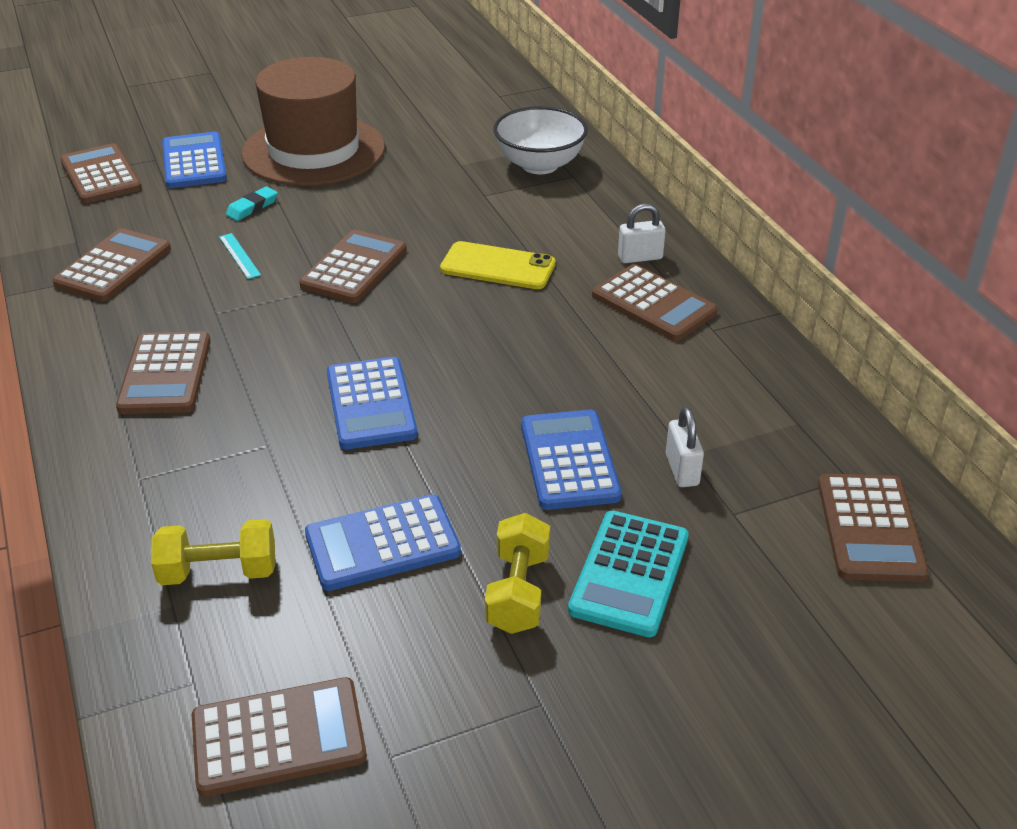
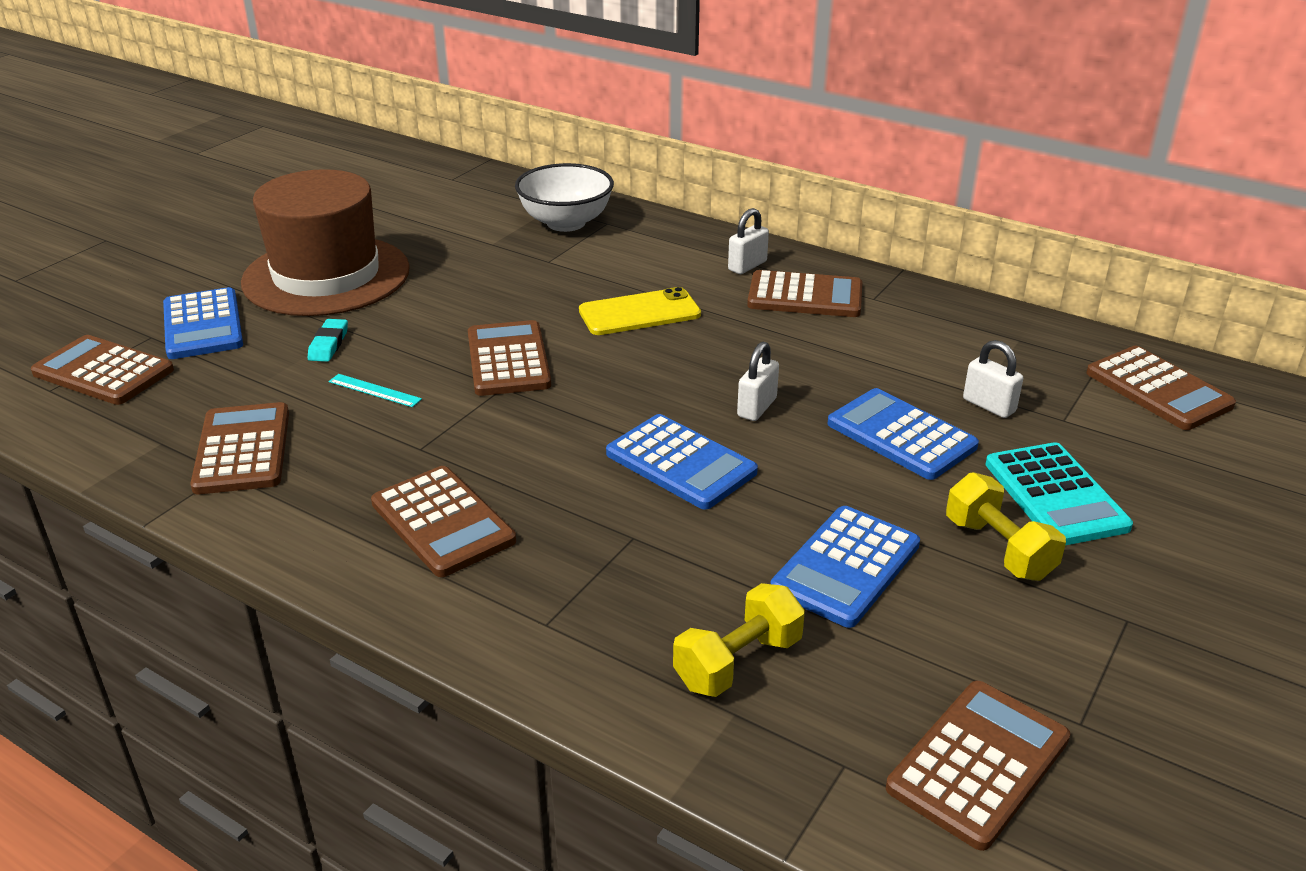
camera: 35 degrees left, 5 degrees down
blue calculator [162,132,227,188] -> blue calculator turned 150 degrees counterclockwise [163,287,243,359]
none -> white padlock [737,342,779,421]

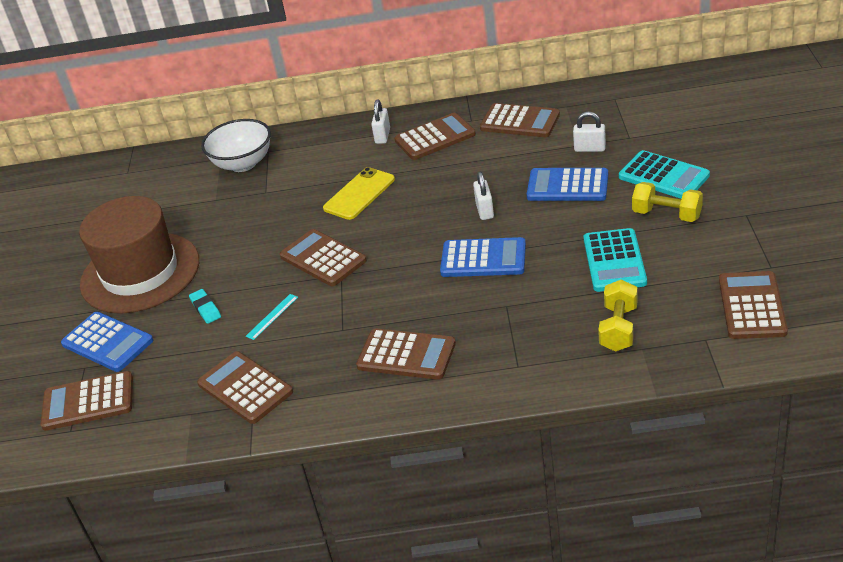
camera: 30 degrees left, 5 degrees up
turquoise ruler [329,374,422,407] -> turquoise ruler turned 45 degrees counterclockwise [246,294,298,340]
blue calculator [770,506,920,628] -> turquoise calculator [584,228,647,292]
brown calculator [1086,346,1236,430] -> brown calculator moved to [480,103,560,137]

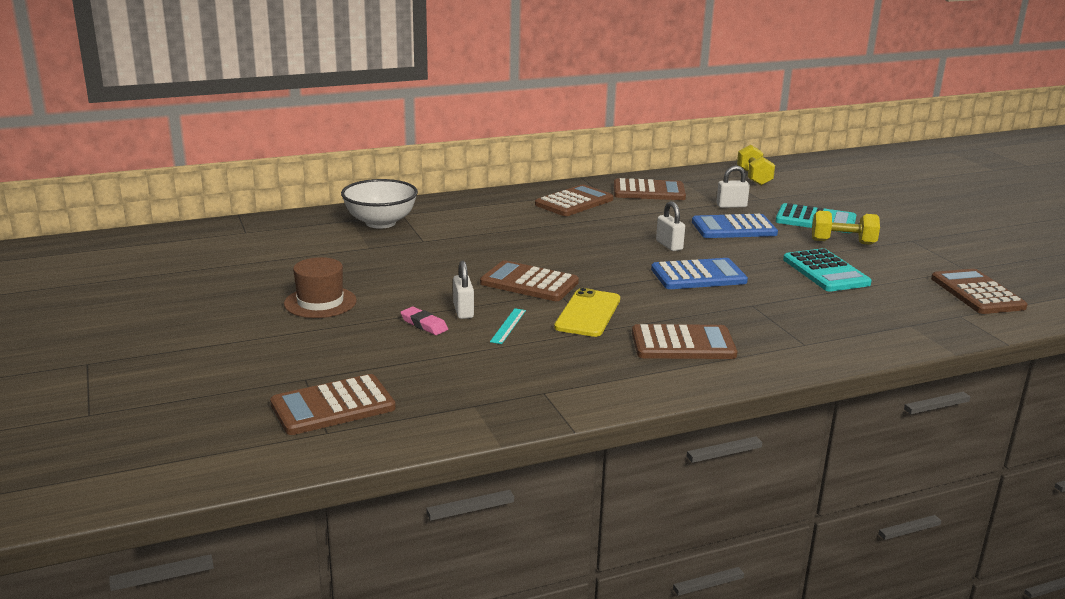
camera: 25 degrees left, 15 degrees down
blue calculator [61,312,153,372] -> none
brown hat [79,196,199,314] -> brown hat [284,257,357,318], size x0.51
turquoise eraser [189,289,221,324] -> pink eraser [400,307,448,335]
brown calculator [197,351,293,424] -> none
yellow phone [323,167,395,220] -> yellow phone moved to [554,288,620,337]
white padlock [371,100,390,144] -> white padlock moved to [453,261,474,319]
yellow dumbbell [598,280,638,352] -> yellow dumbbell moved to [737,145,775,186]

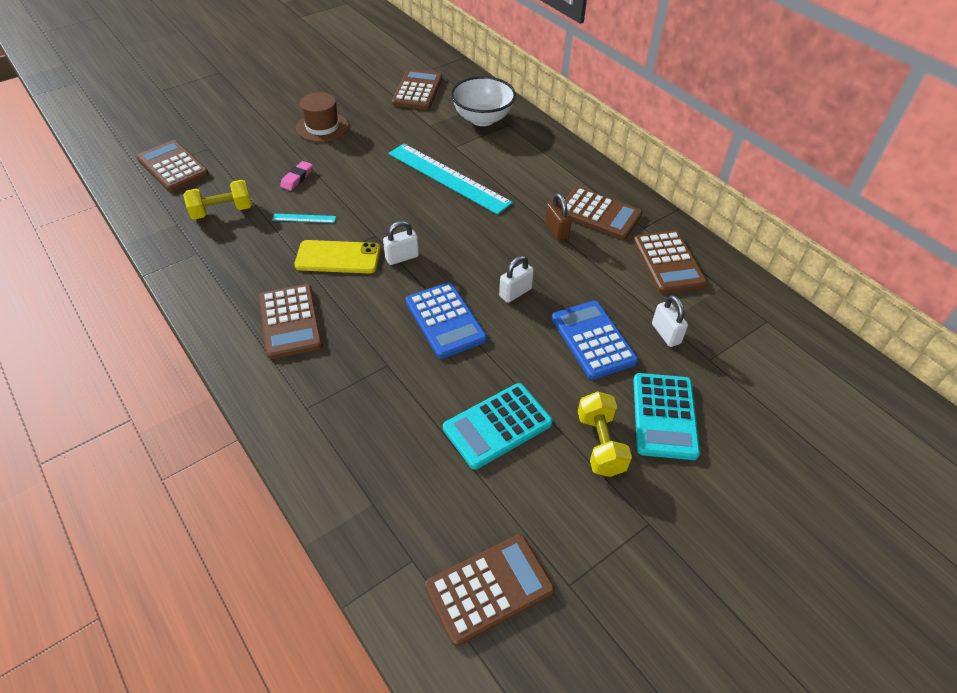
camera: 75 degrees right, 25 degrees up
white padlock [453,261,474,319] -> white padlock moved to [383,221,419,265]
brown calculator [480,260,579,301] -> brown calculator moved to [392,69,443,110]
yellow dumbbell [737,145,775,186] -> yellow dumbbell moved to [183,180,252,219]
none -> turquoise ruler [388,143,513,215]
none -> brown padlock [545,193,572,241]

